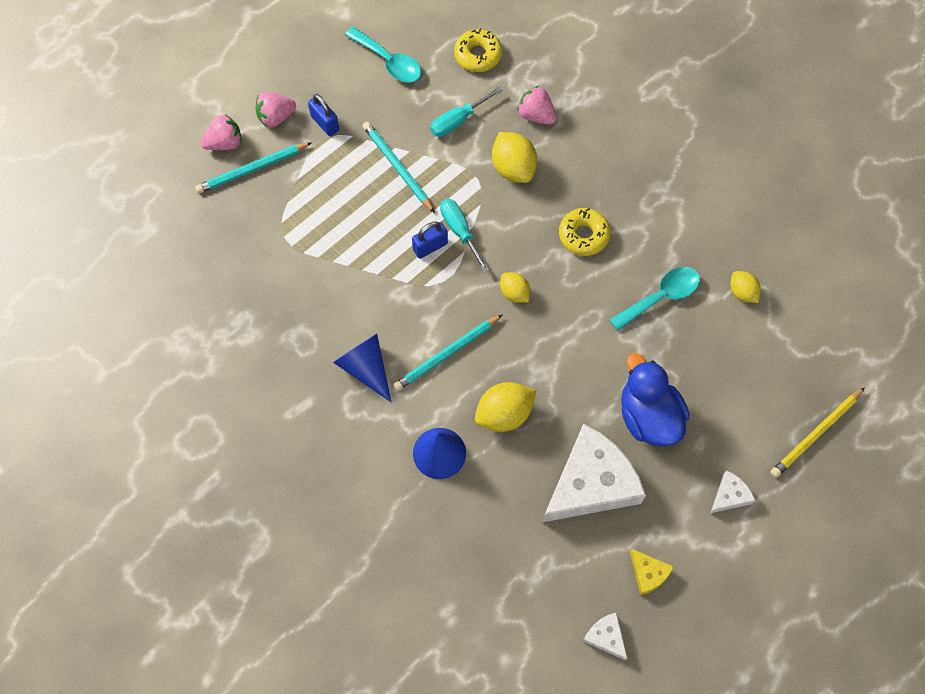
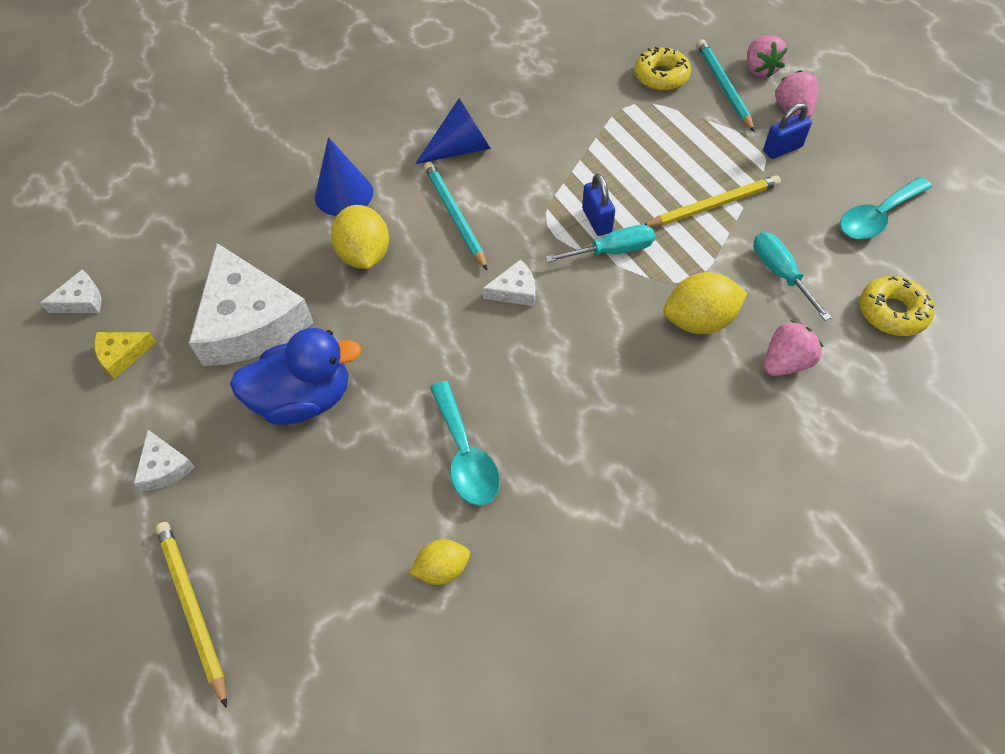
camera: 105 degrees right, 10 degrees down
turquoise pencil [363,122,435,213] -> yellow pencil [644,175,781,227]
yellow lemon [500,272,530,303] -> white cheese [482,259,536,306]
yellow donut [559,208,611,256] -> yellow donut moved to [634,47,691,91]

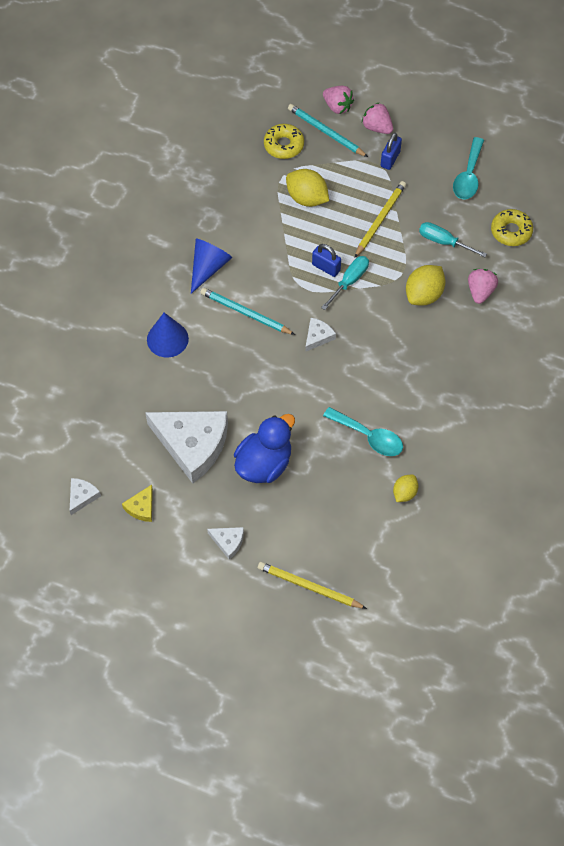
camera: 40 degrees left, 5 degrees up
yellow lemon [331,205,389,269] -> yellow lemon moved to [286,169,329,207]

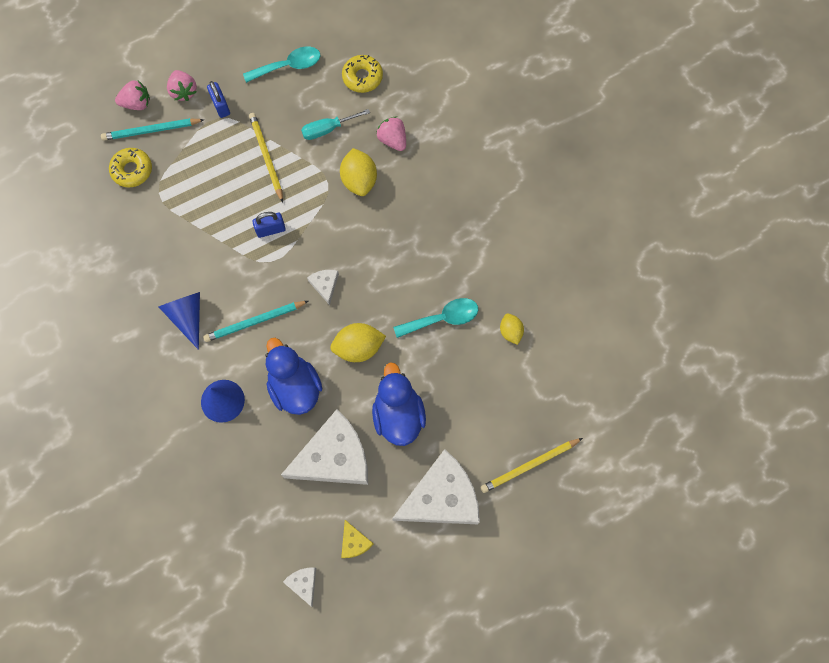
camera: 50 degrees left, 10 degrees up
white cheese [207,527,244,560] -> white cheese [392,449,480,524], size x2.32
yellow lemon [286,169,329,207] -> yellow lemon moved to [330,323,386,362]
turquoise screwdriver [321,256,369,310] -> none
pink strawberry [362,102,393,134] -> pink strawberry turned 105 degrees counterclockwise [167,70,197,101]
turquoise spoon [453,137,484,200] -> turquoise spoon turned 75 degrees counterclockwise [243,46,320,83]
none -> blue duck [265,338,322,415]

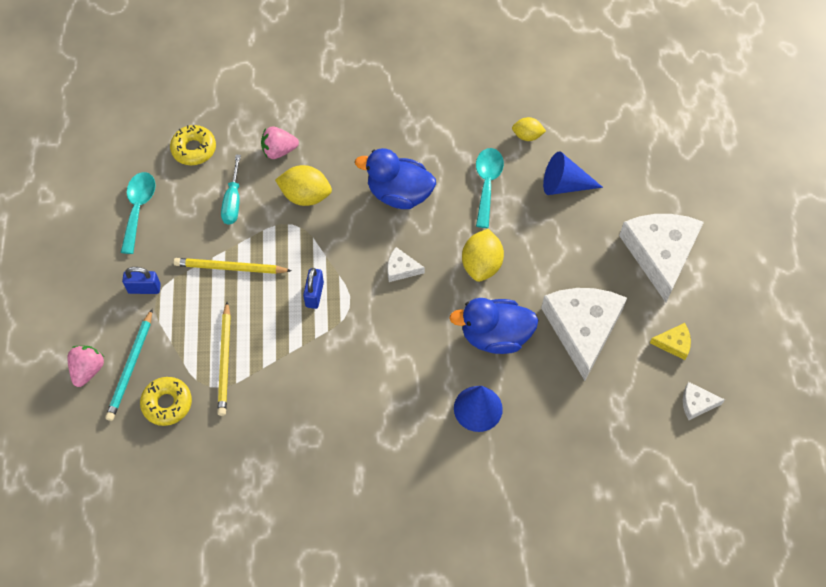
camera: 65 degrees left, 10 degrees down
blue cone [159,292,200,350] -> blue cone moved to [543,151,603,195]
pink strawberry [167,70,197,101] -> none
turquoise pencil [203,301,308,342] -> none
blue duck [372,362,426,446] -> blue duck moved to [355,148,436,209]
yellow pencil [480,438,583,493] -> yellow pencil moved to [217,302,231,416]

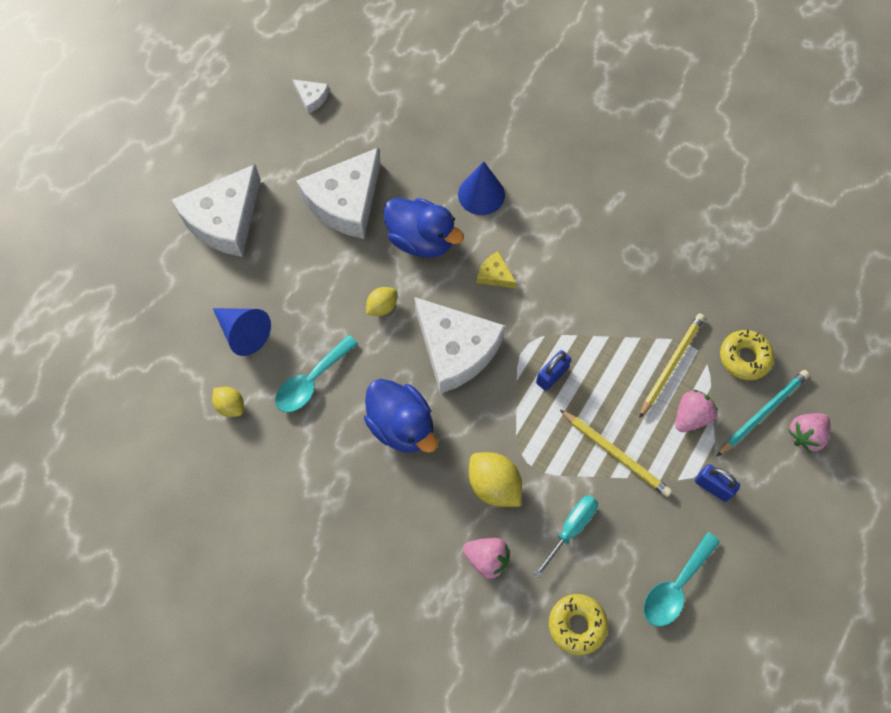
camera: 145 degrees left, 5 degrees up
white cheese [387,247,425,282] -> white cheese [414,297,505,394], size x2.32
yellow lemon [462,229,504,282] -> yellow lemon [366,287,397,316], size x0.61
yellow cheese [650,323,691,360] -> yellow cheese moved to [477,251,517,288]
none -> pink strawberry [675,390,718,432]

